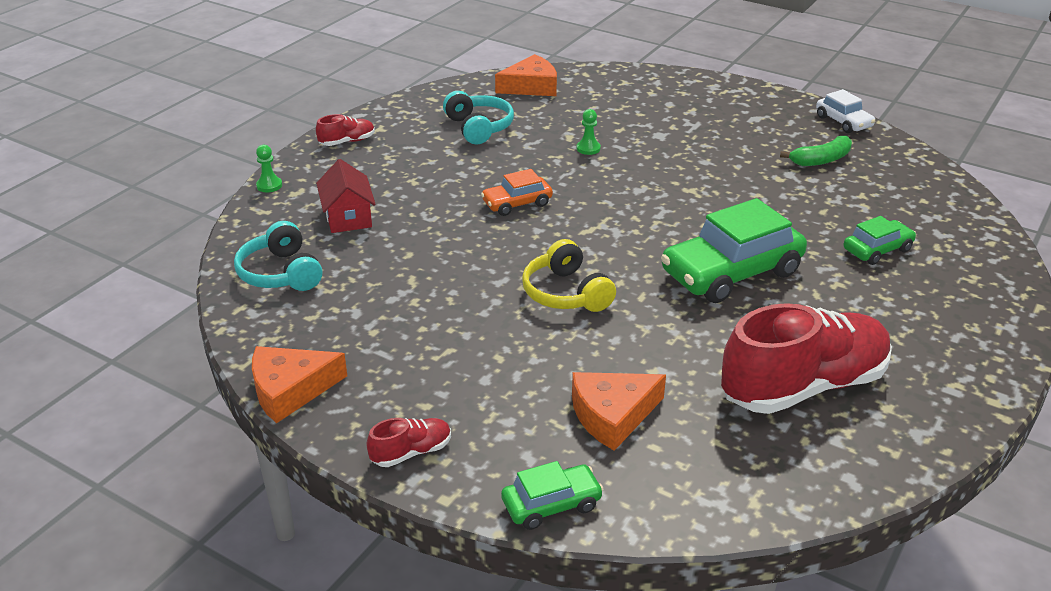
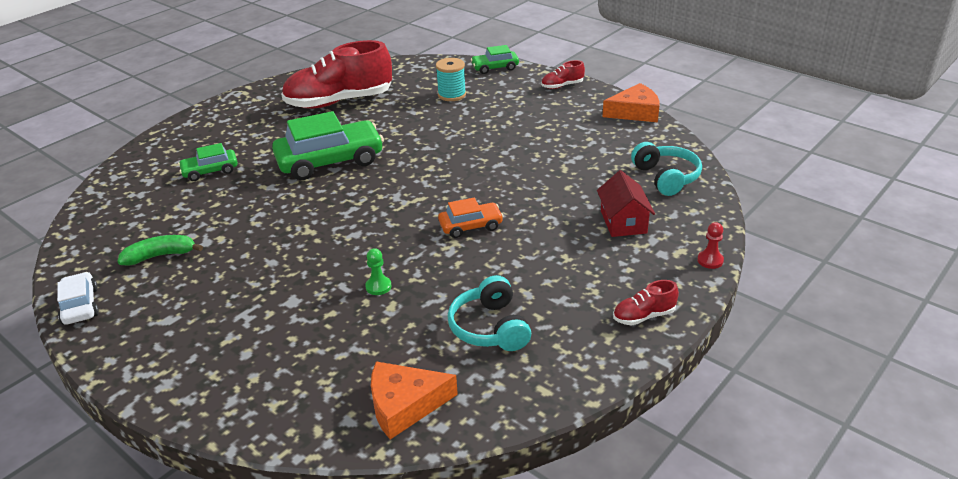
camera: 170 degrees left, 0 degrees up
green pawn [256,145,282,192] -> red pawn [697,222,724,269]
yellow headphones [522,239,616,312] -> none
orange cheese [572,372,666,451] -> turquoise spool [436,58,466,101]

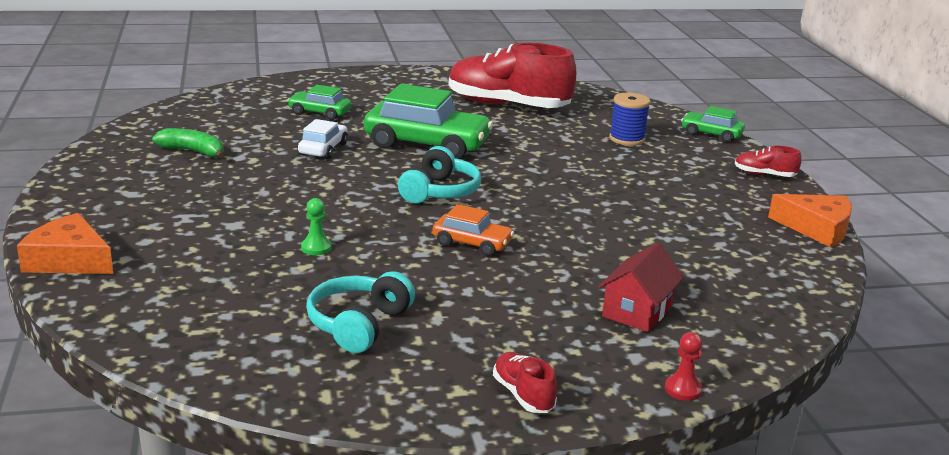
camera: 35 degrees right, 10 degrees down
white car [57,272,99,325] -> white car moved to [298,119,348,159]
orange cheese [371,361,458,440] -> orange cheese moved to [17,213,113,274]
turquoise spool [436,58,466,101] -> blue spool [609,93,650,146]
red shoe [613,280,679,326] -> red shoe turned 45 degrees clockwise [493,352,557,413]
turquoise headphones [631,142,702,196] -> turquoise headphones moved to [398,146,481,203]

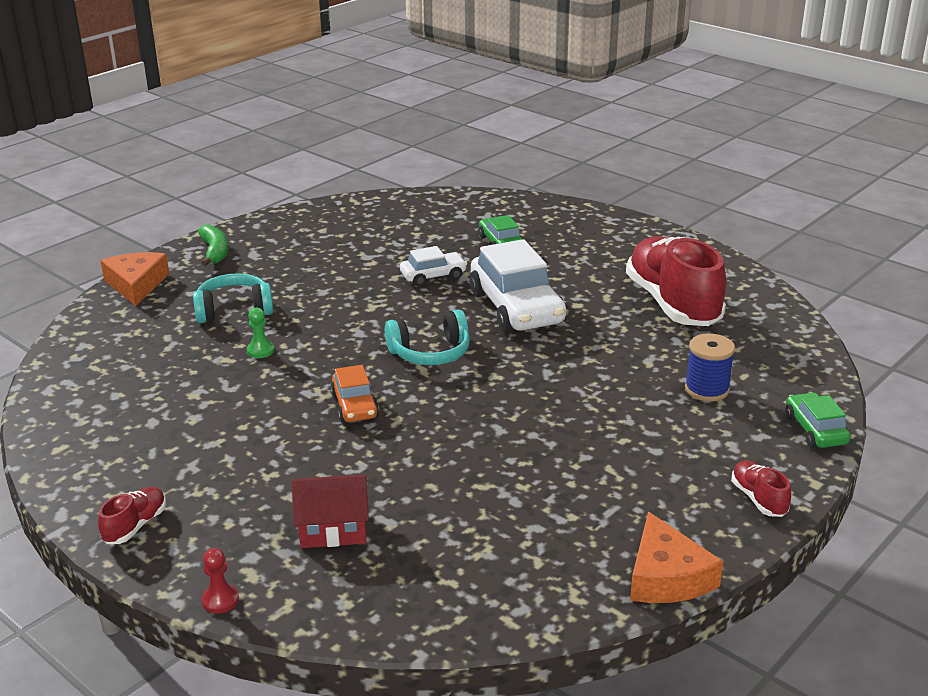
camera: 55 degrees right, 5 degrees up
green banana [152,128,225,158] -> green banana moved to [198,224,228,266]
turquoise headphones [306,271,415,353] -> turquoise headphones moved to [193,273,273,323]
green car [364,84,493,159] -> white car [470,239,566,333]

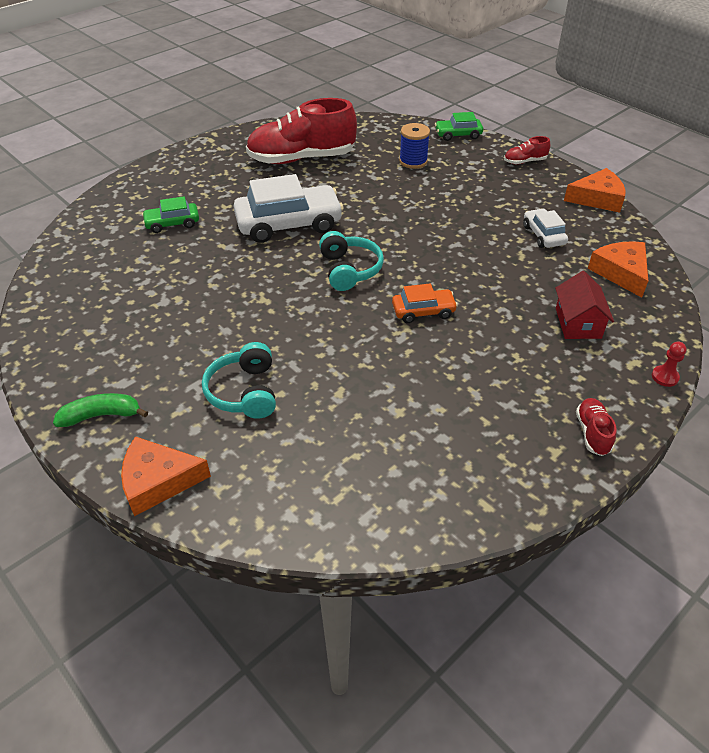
camera: 85 degrees left, 15 degrees up
red shoe [98,487,166,544] -> red shoe turned 60 degrees clockwise [576,398,617,456]
green pawn [247,308,274,358] -> none
white car [400,246,467,286] -> white car moved to [523,209,568,248]
none -> orange cheese [588,241,648,298]

